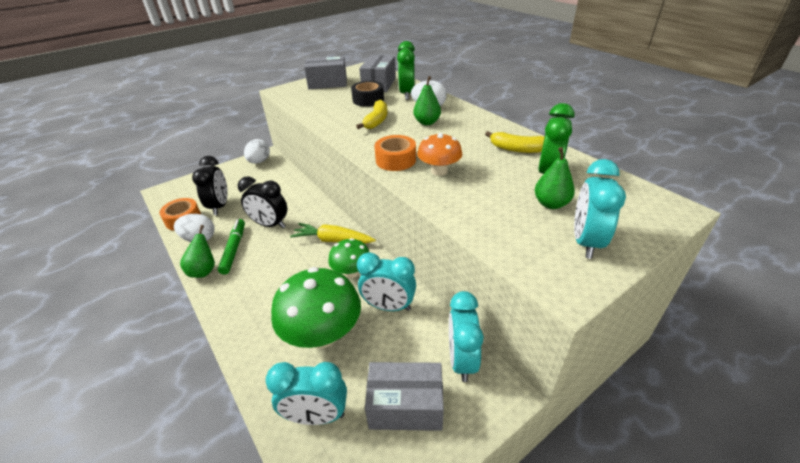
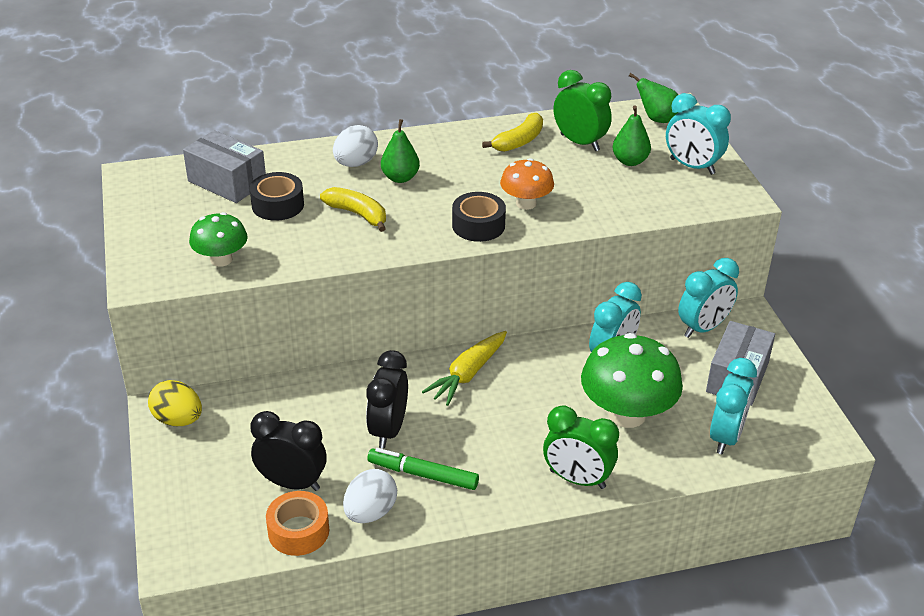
camera: 70 degrees left, 0 degrees up
green pear [180,225,215,278] -> green pear moved to [629,73,678,123]
black clock [238,176,287,228] -> black clock turned 150 degrees clockwise [366,350,408,449]
white egg [244,139,270,164] -> yellow egg [148,380,202,426]
grey box [304,56,347,89] -> none
green mushroom [328,238,369,278] -> green mushroom moved to [189,212,248,267]
orange tape [374,135,416,171] -> black tape [452,192,506,242]
green clock [397,41,415,100] -> green clock moved to [543,406,619,489]
turquoise clock [449,291,484,382] -> turquoise clock turned 60 degrees counterclockwise [678,258,739,338]

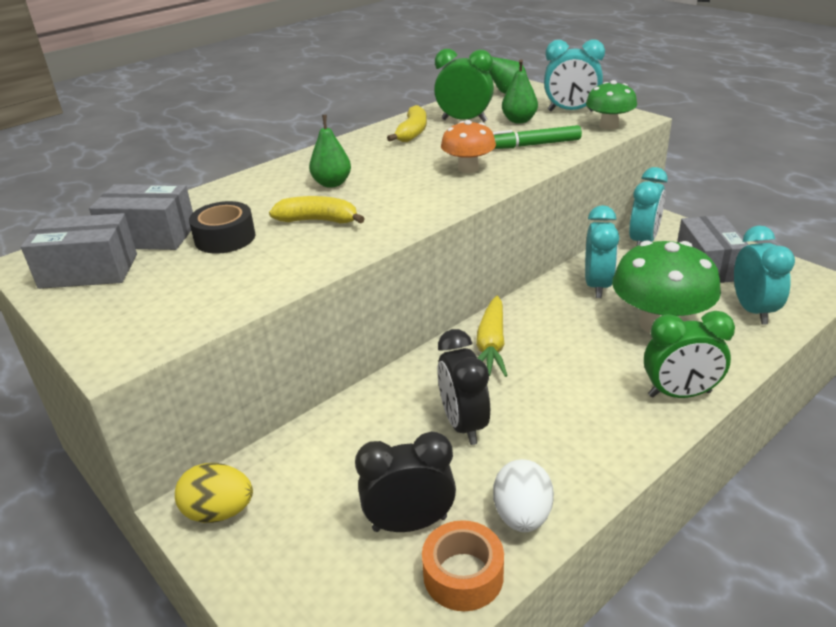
camera: 25 degrees left, 5 degrees down
green mushroom [189,212,248,267] -> green mushroom moved to [586,80,637,129]
white egg [333,125,378,167] -> none
green marker [367,448,479,490] -> green marker moved to [493,125,582,149]
black tape [452,192,506,242] -> none
none -> grey box [21,213,137,289]

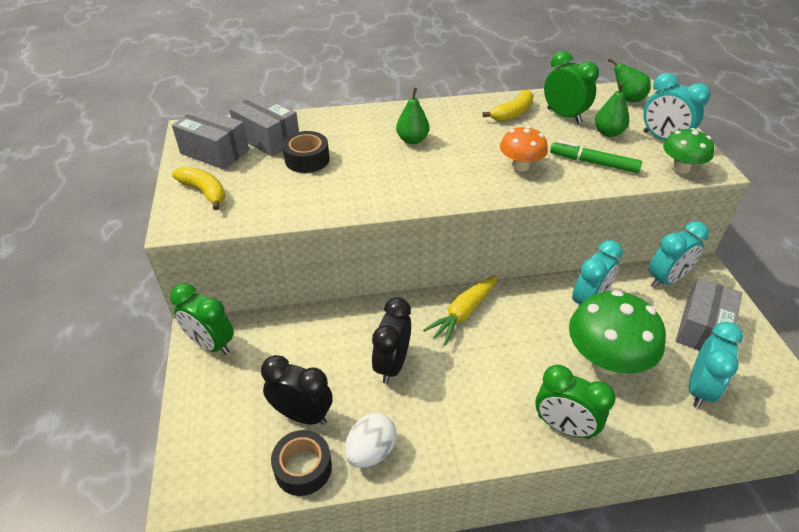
camera: 30 degrees right, 10 degrees up
yellow egg [175,463,253,523] -> green clock [170,283,234,355]
yellow banana [269,196,365,224] -> yellow banana moved to [172,166,225,210]
orange tape [422,520,504,611] -> black tape [271,430,332,496]

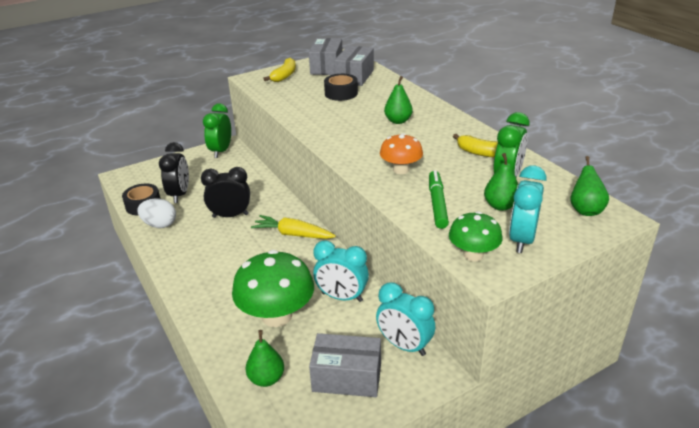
camera: 70 degrees right, 10 degrees down
green clock [535,365,616,439] -> none
turquoise clock [689,322,743,408] -> green pear [246,330,284,387]

